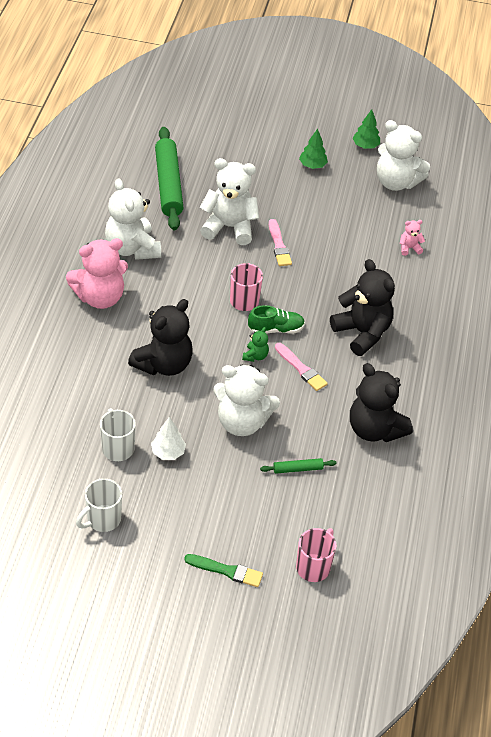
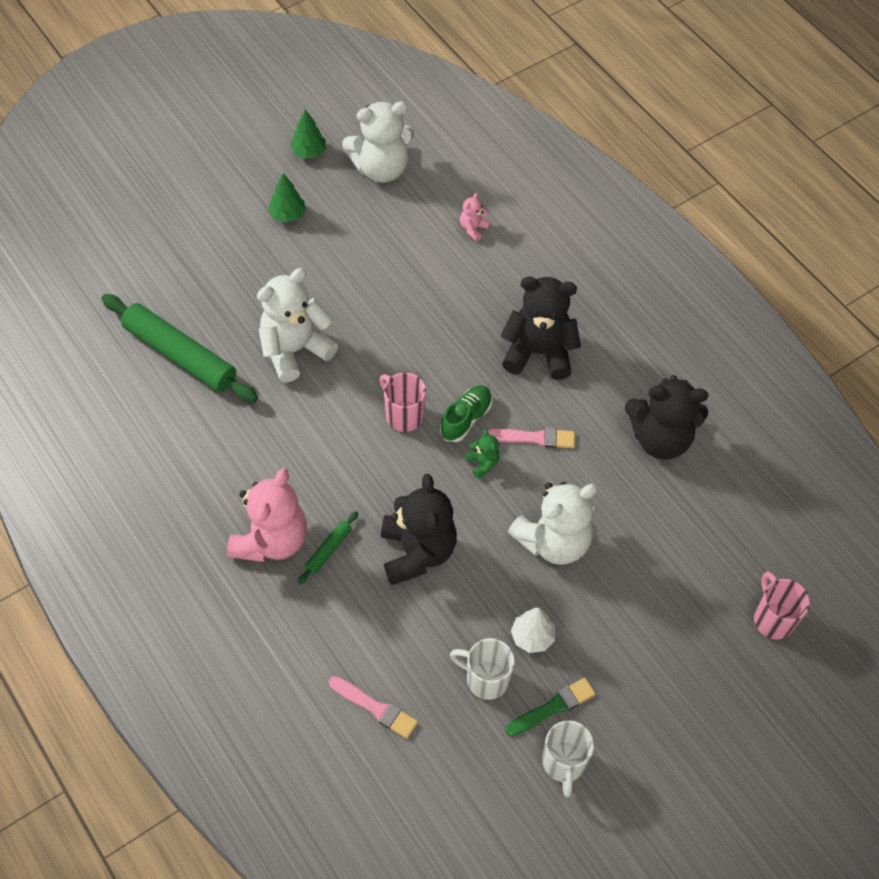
camera: 45 degrees left, 10 degrees up
white teddy bear [105,178,161,260] -> none
green brush [184,554,263,587] -> green brush moved to [505,678,596,737]
green rolling pin [260,458,337,473] -> green rolling pin moved to [298,511,358,584]
pink brush [269,219,292,266] -> pink brush moved to [329,676,418,739]

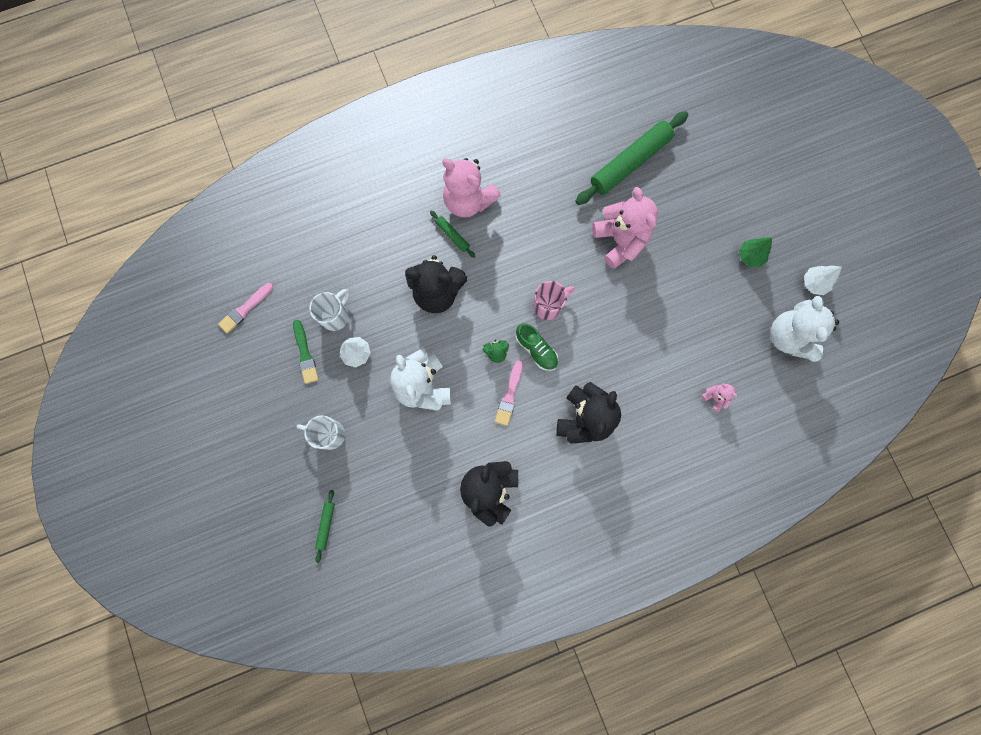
camera: 105 degrees right, 20 degrees up
white teddy bear [257,268,338,383] -> pink teddy bear [592,187,658,269]
green tree [290,110,326,159] -> white tree [804,265,842,295]
pink brush [329,676,418,739] -> pink brush moved to [218,283,273,334]
white mug [542,720,594,797] -> white mug moved to [297,415,345,450]
pink mug [754,572,810,640] -> green rolling pin [315,490,335,563]

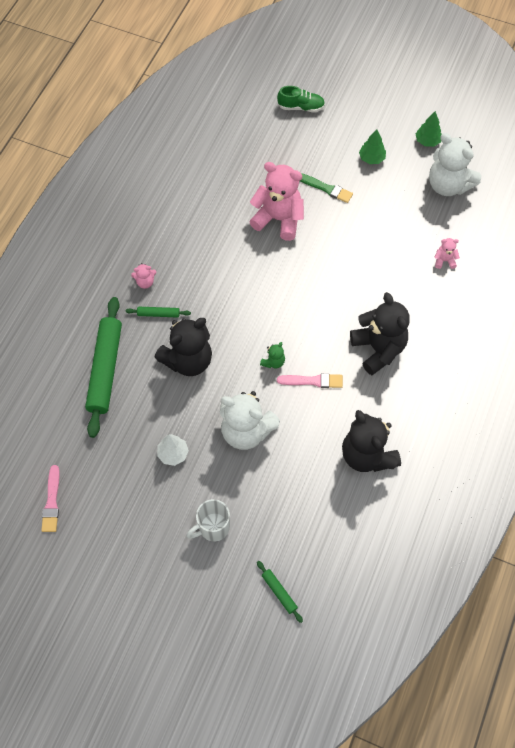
camera: 45 degrees left, 15 degrees down
green brush [293,320,319,384] -> green brush moved to [300,173,353,203]
white mug [309,289,350,331] -> none
pink teddy bear [442,158,501,218] -> pink teddy bear [131,263,157,289], size x0.44
pink brush [495,360,523,426] -> pink brush turned 60 degrees counterclockwise [277,373,343,388]
green shoe [516,323,558,371] -> green shoe moved to [277,86,325,112]
pink mug [534,281,575,320] -> none
green rolling pin [575,111,688,205] -> green rolling pin moved to [85,297,122,438]
white tree [804,265,842,295] -> green tree [415,111,442,147]

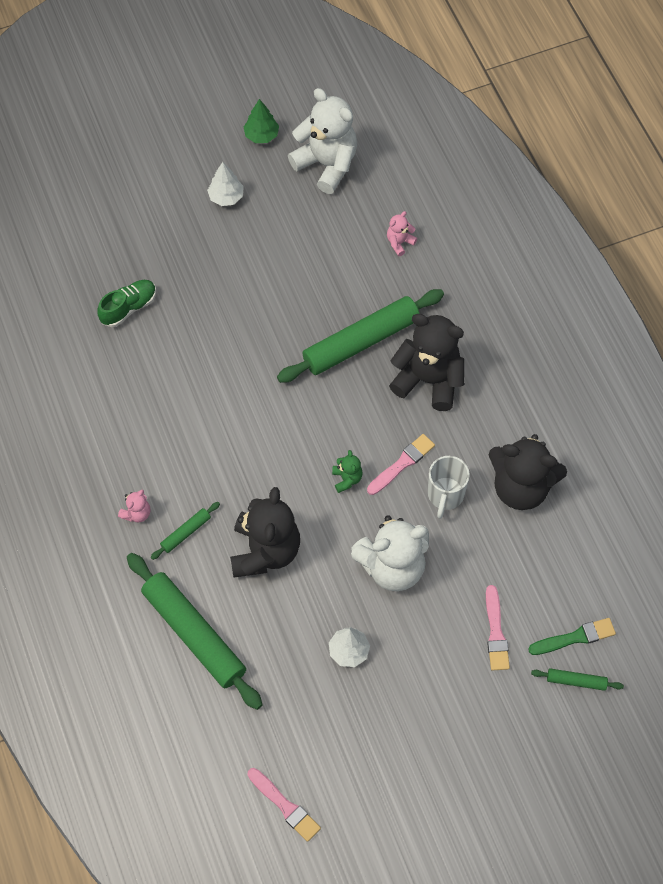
camera: 45 degrees left, 0 degrees up
white mug [186,499,230,541] -> white mug moved to [428,456,470,519]
pink teddy bear [249,162,304,241] -> none
green shoe [277,86,325,112] -> green shoe moved to [97,280,156,327]
green brush [300,173,353,203] -> green brush moved to [528,618,616,655]
green tree [359,129,386,164] -> white tree [207,162,244,206]
white teddy bear [429,133,481,196] -> white teddy bear turned 135 degrees counterclockwise [288,88,357,194]
none -> green rolling pin [277,289,444,383]
none -> pink brush [486,585,510,671]

